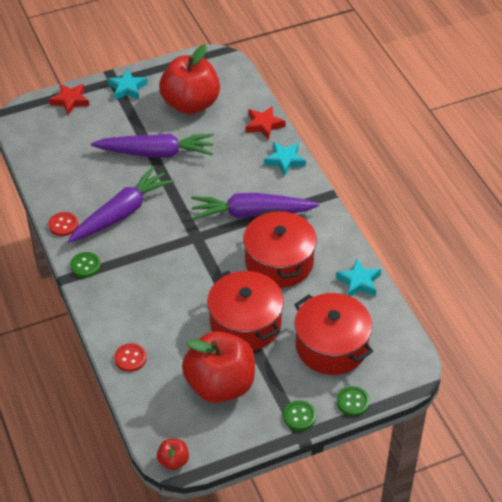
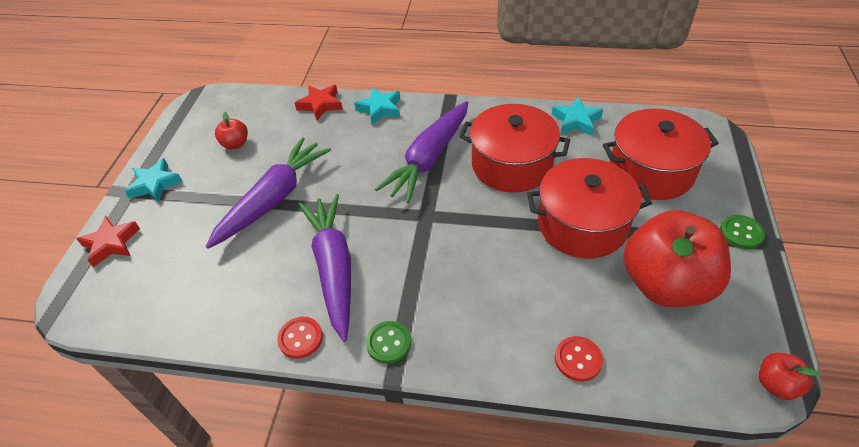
camera: 55 degrees left, 0 degrees up
red apple [159,44,220,114] -> red apple [215,112,248,149], size x0.42
green button [337,386,370,416] -> none

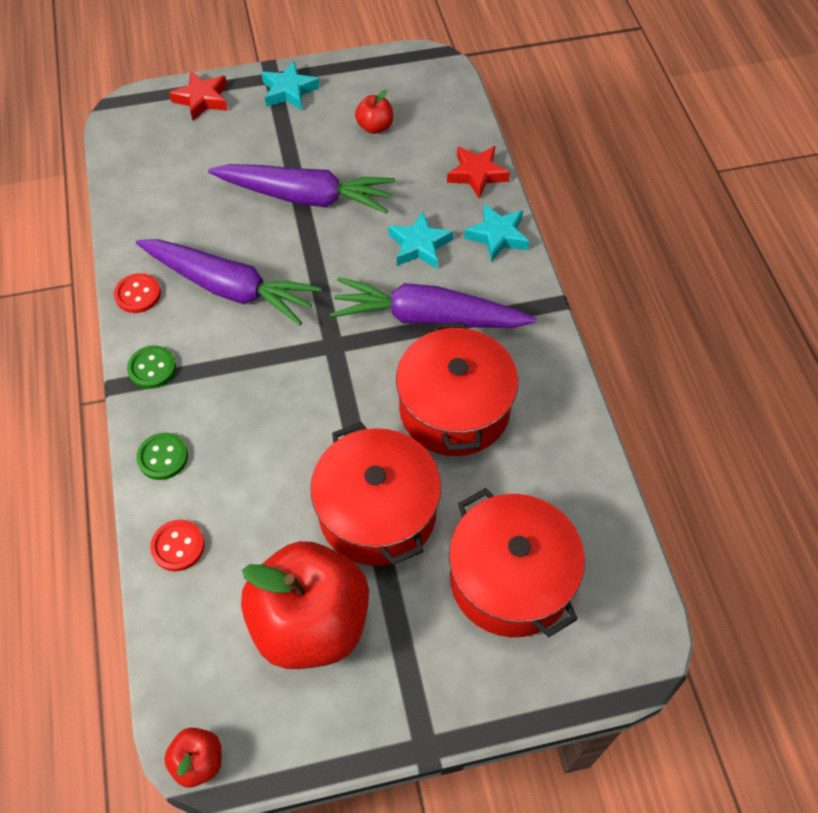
camera: 65 degrees right, 10 degrees up
purple carrot [299,194,351,342] -> purple carrot turned 60 degrees clockwise [136,239,321,325]
turquoise star [552,97,603,136] -> turquoise star moved to [388,211,453,269]
green button [720,215,765,249] -> green button moved to [136,433,188,480]

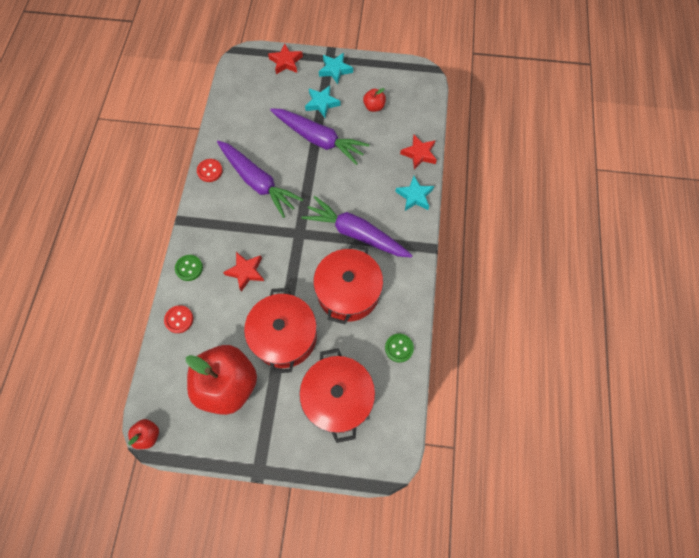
camera: 20 degrees right, 10 degrees up
green button [127,345,176,389] -> green button moved to [385,334,414,362]
turquoise star [388,211,453,269] -> turquoise star moved to [305,86,340,118]
none -> red star [223,252,264,292]

